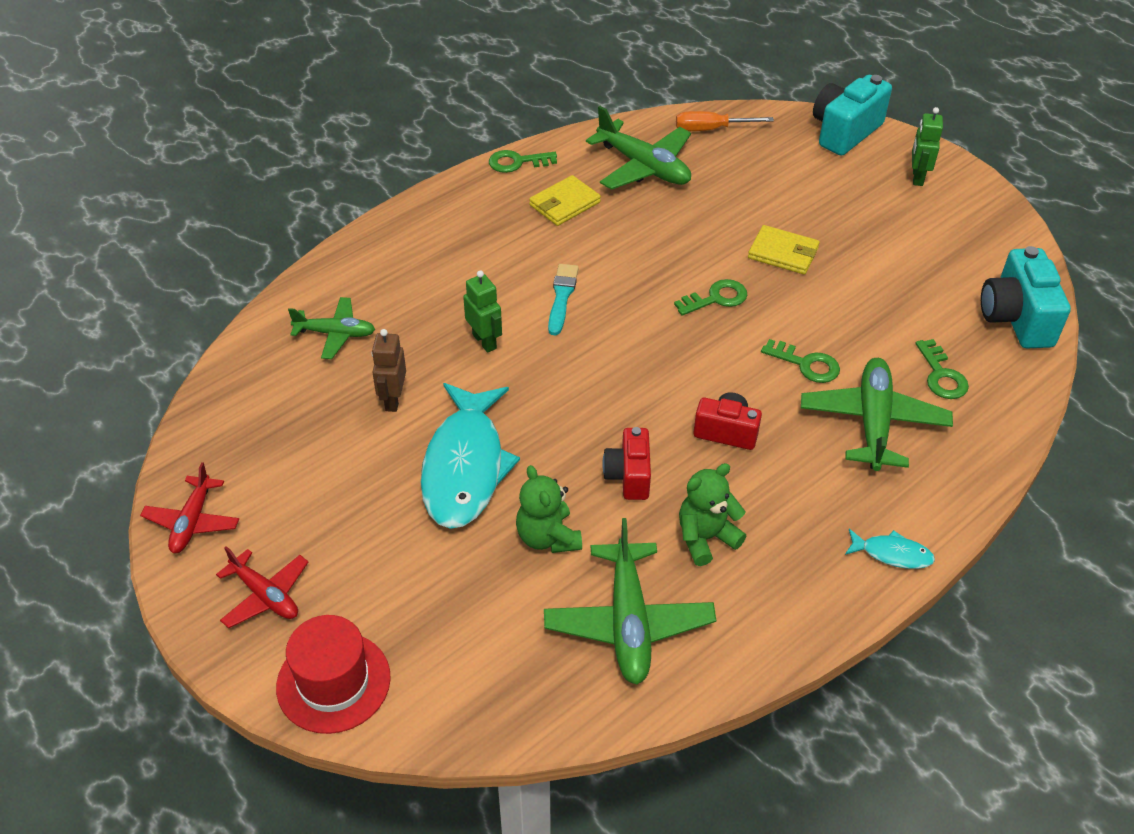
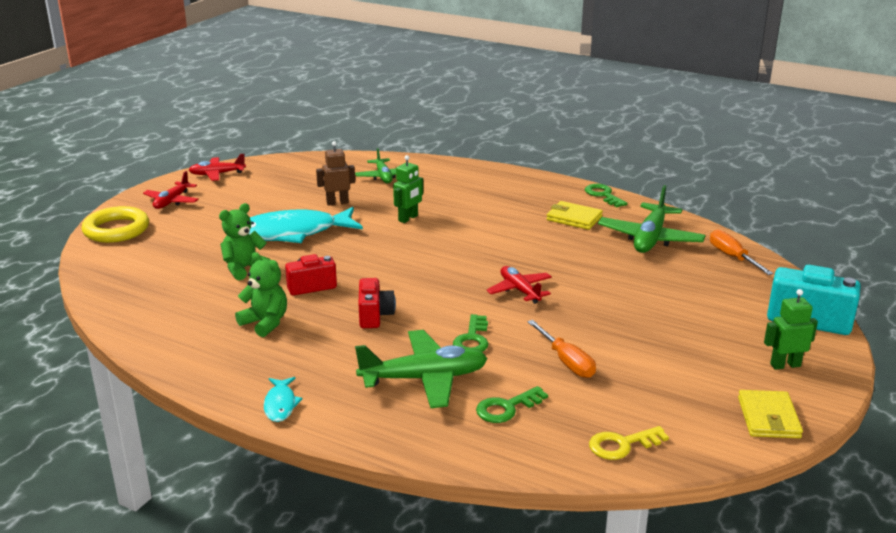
camera: 70 degrees right, 20 degrees down
red hat [276,615,391,734] -> yellow ring [82,206,149,243]
green plane [544,518,716,684] -> none
turquoise brush [548,264,579,335] -> none
green key [674,279,747,316] -> red plane [487,266,552,304]
yellow wallet [748,225,820,275] -> yellow wallet moved to [738,390,803,438]
turquoise camera [981,246,1071,349] -> yellow key [589,426,669,460]
none -> orange screwdriver [527,320,596,378]

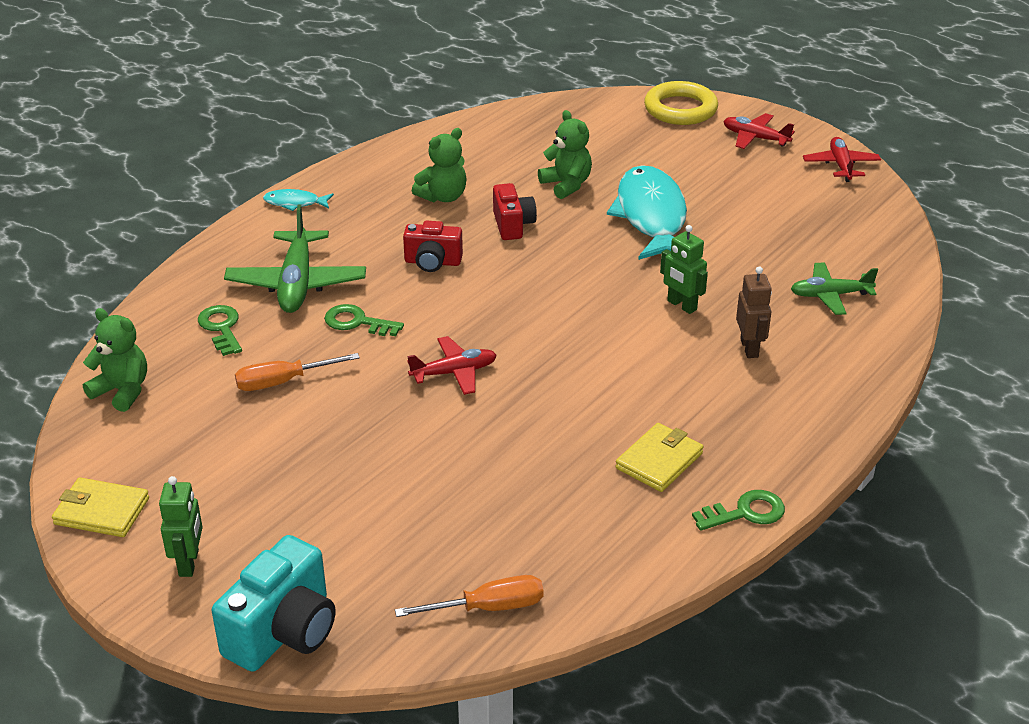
camera: 100 degrees right, 10 degrees up
brown robot [316,141,355,206] -> brown robot moved to [736,266,772,358]
yellow key [589,426,669,460] -> green teddy bear [83,308,147,412]
green plane [598,185,706,253] -> none

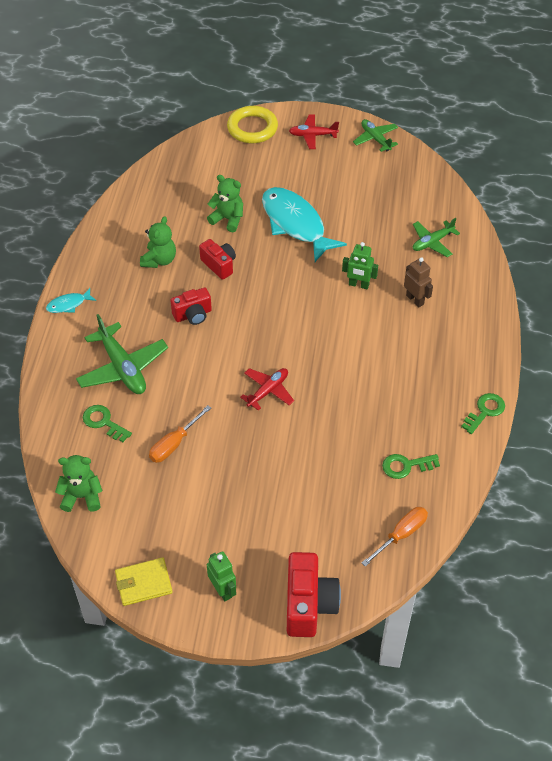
camera: 30 degrees left, 15 degrees up
turquoise camera [212,535,335,672] -> red camera [287,552,341,637]
green key [324,304,404,336] -> green key moved to [382,454,440,479]
yellow wallet [615,423,703,492] -> none
red plane [803,137,881,182] -> green plane [353,119,398,152]

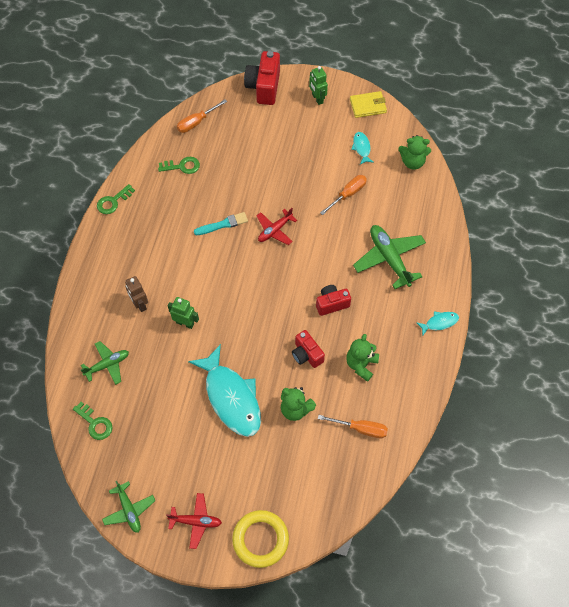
camera: 175 degrees left, 10 degrees up
green key [83,405,132,442] -> green key moved to [73,402,113,440]
none -> turquoise brush [194,212,248,235]
none -> orange screwdriver [318,415,388,438]
none -> turquoise fish [351,132,374,164]

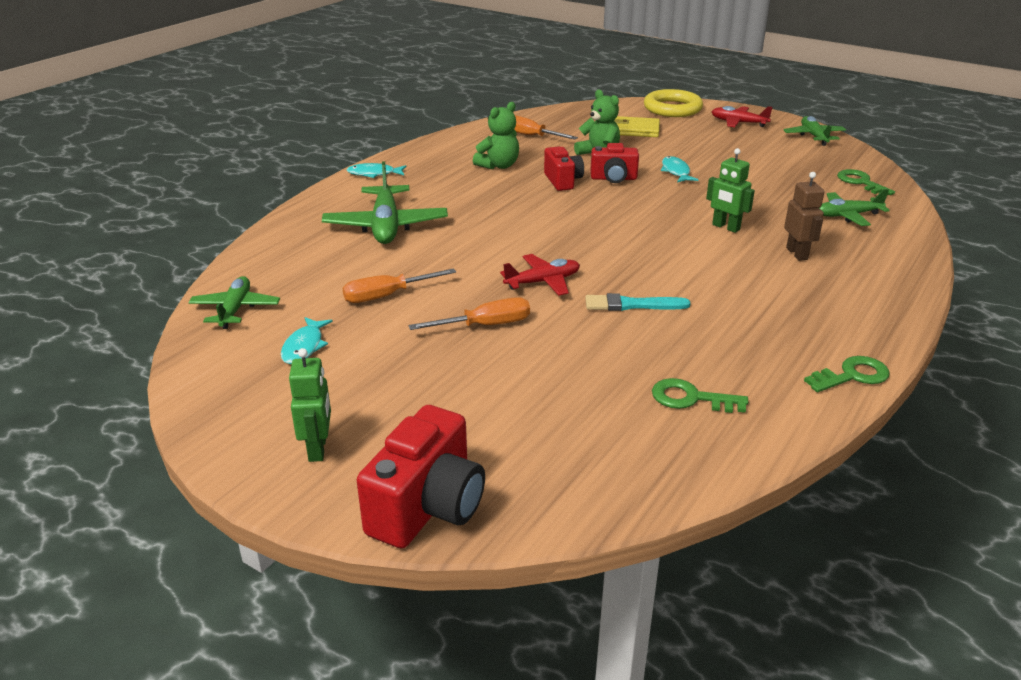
camera: 160 degrees left, 30 degrees down
orange screwdriver [177,99,227,133] -> orange screwdriver moved to [408,297,530,330]
turquoise fish [188,344,261,437] -> turquoise fish [661,156,699,183], size x0.44
red camera [316,285,351,316] -> red camera moved to [590,143,639,183]
yellow wallet [350,91,387,118] -> yellow wallet moved to [614,116,660,137]
green teddy bear [398,135,431,170] -> green plane [188,276,280,329]

